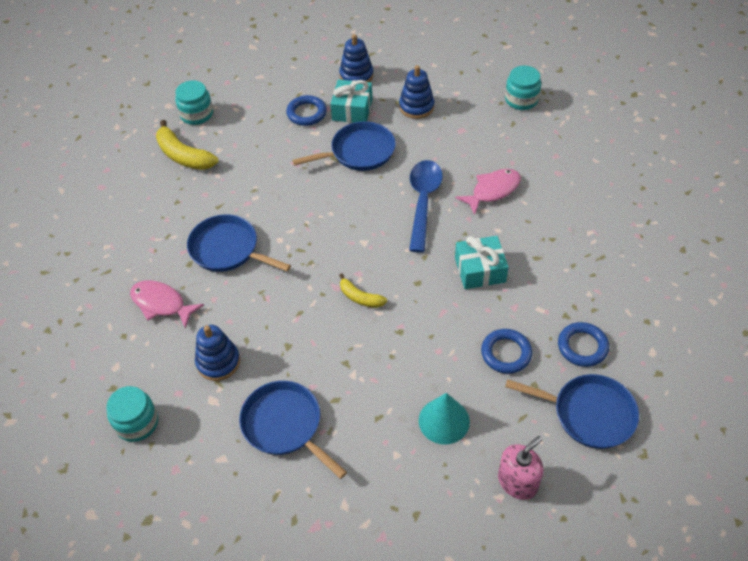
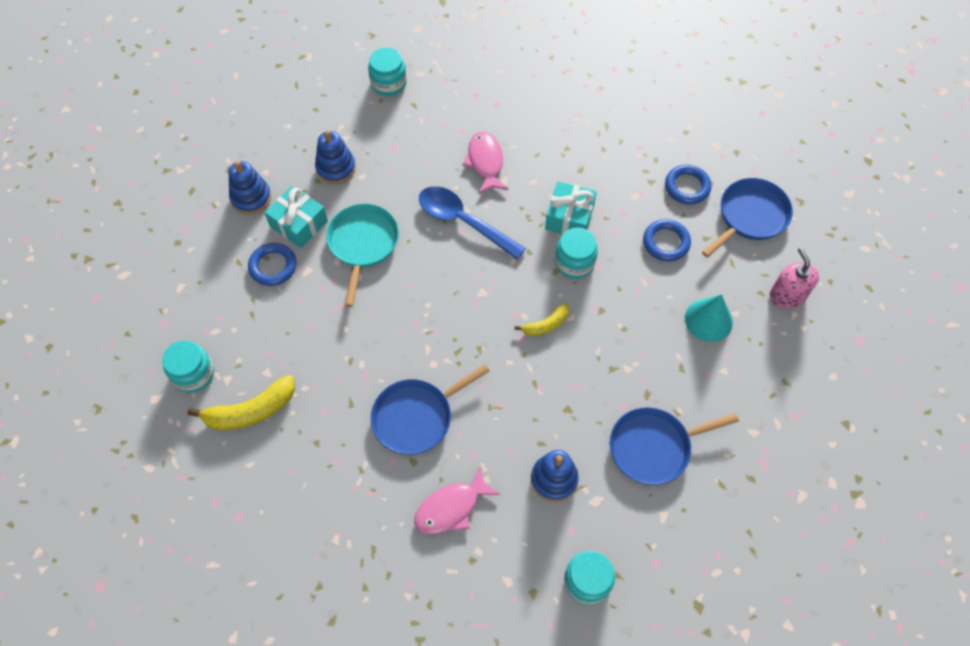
camera: 65 degrees left, 10 degrees up
blue pan [292,122,396,171] -> turquoise pan [326,204,399,307]
none -> turquoise jar [555,228,598,279]

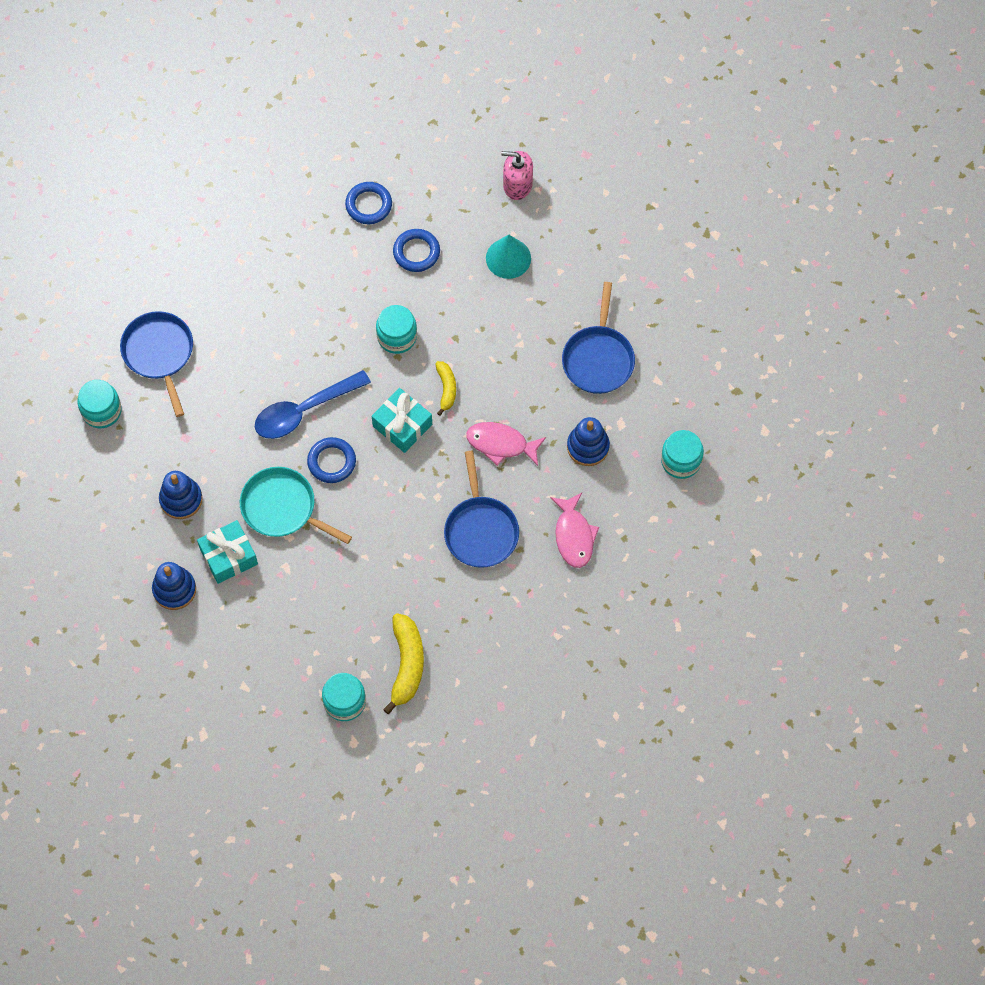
camera: 65 degrees left, 5 degrees up
blue ring [248,243,297,286] -> blue ring moved to [307,437,356,483]
pink fish [463,132,508,194] -> pink fish moved to [466,422,546,466]
turquoise gift [545,181,597,234] -> turquoise gift moved to [372,388,432,453]
blue pan [702,178,793,258] -> blue pan moved to [120,311,193,417]

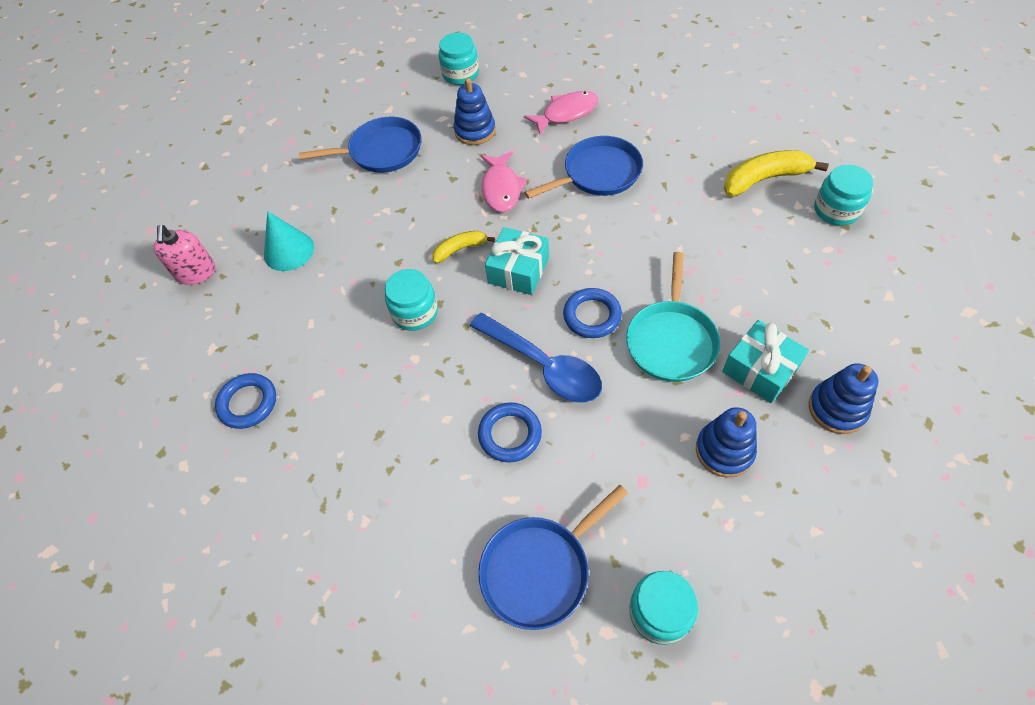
camera: 105 degrees left, 10 degrees down
blue ring [393,229,440,272] -> blue ring moved to [478,402,542,462]

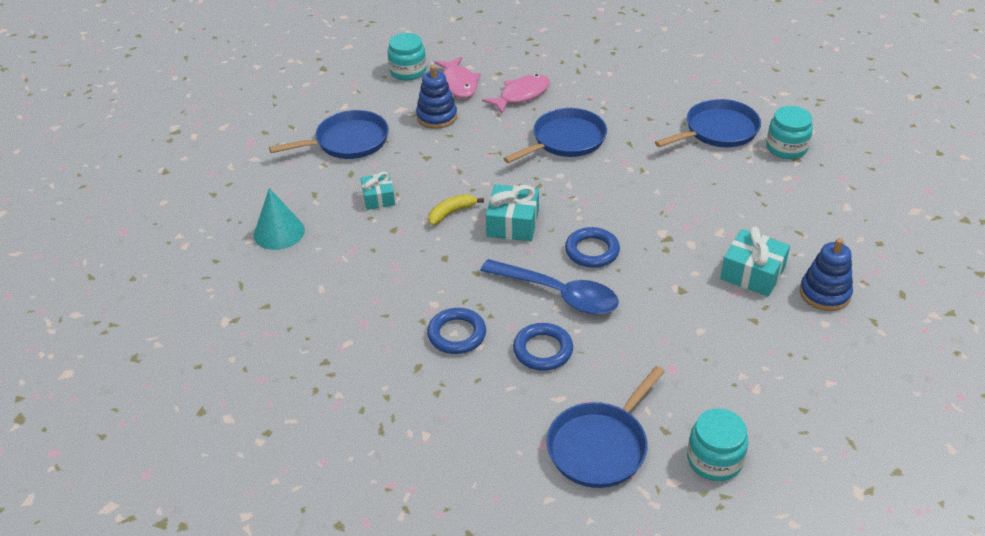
camera: 15 degrees left, 15 degrees down
pink soap dispenser [153,225,216,285] -> none
blue ring [215,373,276,429] -> blue ring moved to [427,308,486,354]
turquoise jar [385,269,438,331] -> none
pink fish [480,151,527,212] -> pink fish moved to [434,57,481,98]
turquoise pan [626,252,721,382] -> none
blue stacking toy [696,407,757,478] -> none
yellow banana [724,150,829,197] -> blue pan [655,99,761,147]
none -> turquoise gift [361,172,395,210]

